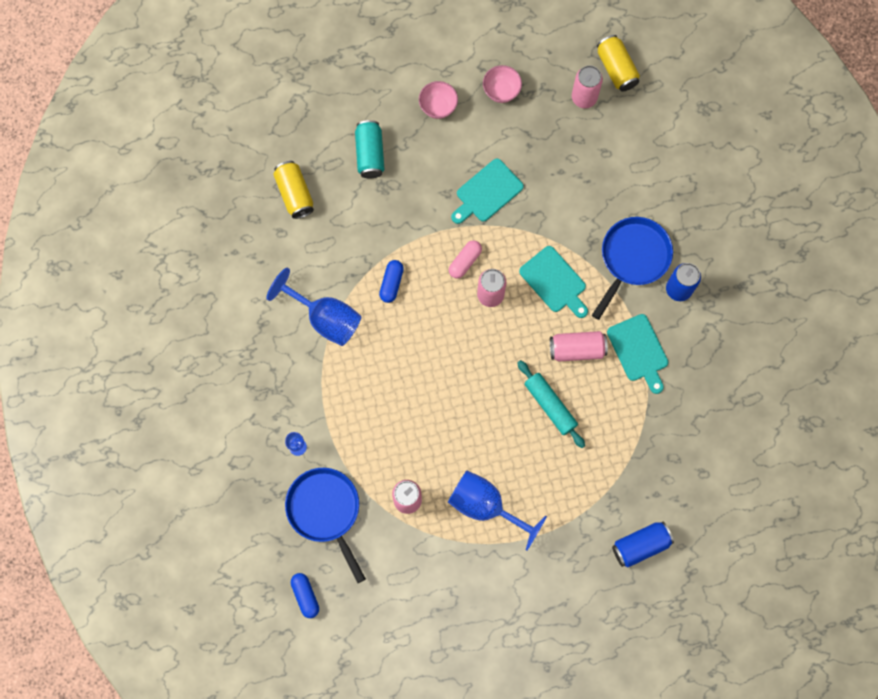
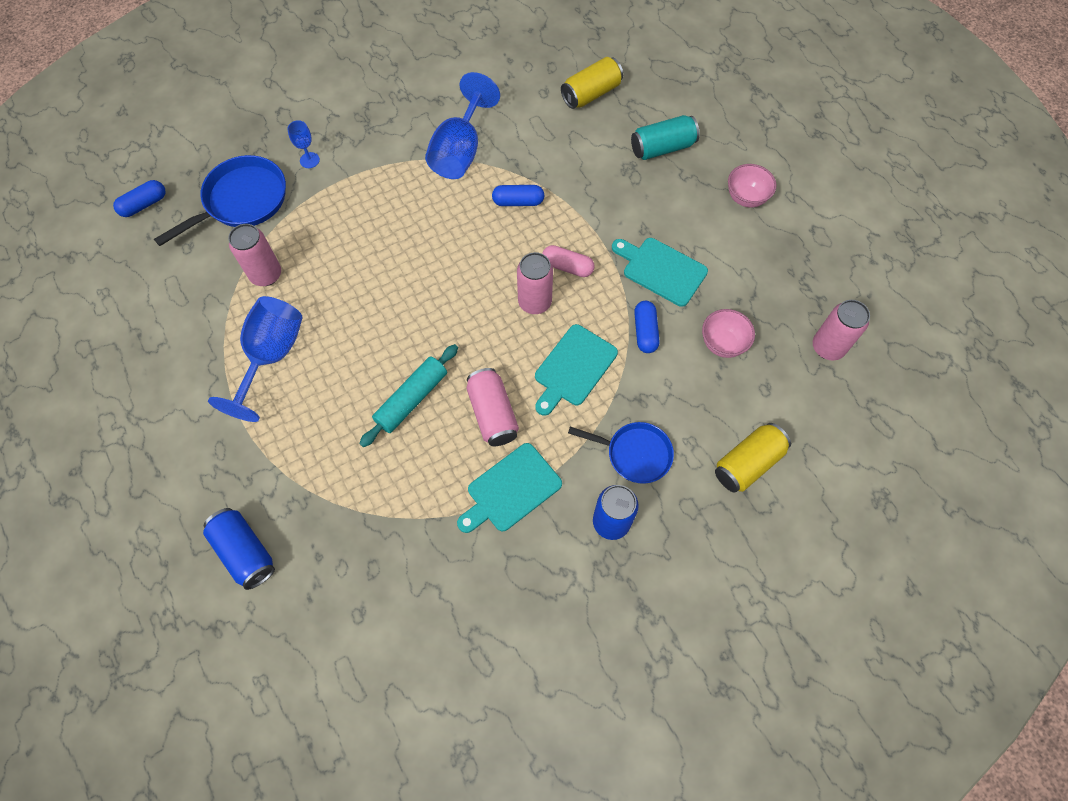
camera: 75 degrees right, 10 degrees down
pink bowl [483,65,522,103] -> pink bowl moved to [702,309,755,358]
blue pan [592,217,673,320] -> blue pan [568,422,674,484], size x0.67
yellow can [597,35,640,92] -> yellow can moved to [715,423,791,493]
none -> blue capsule [634,301,660,353]

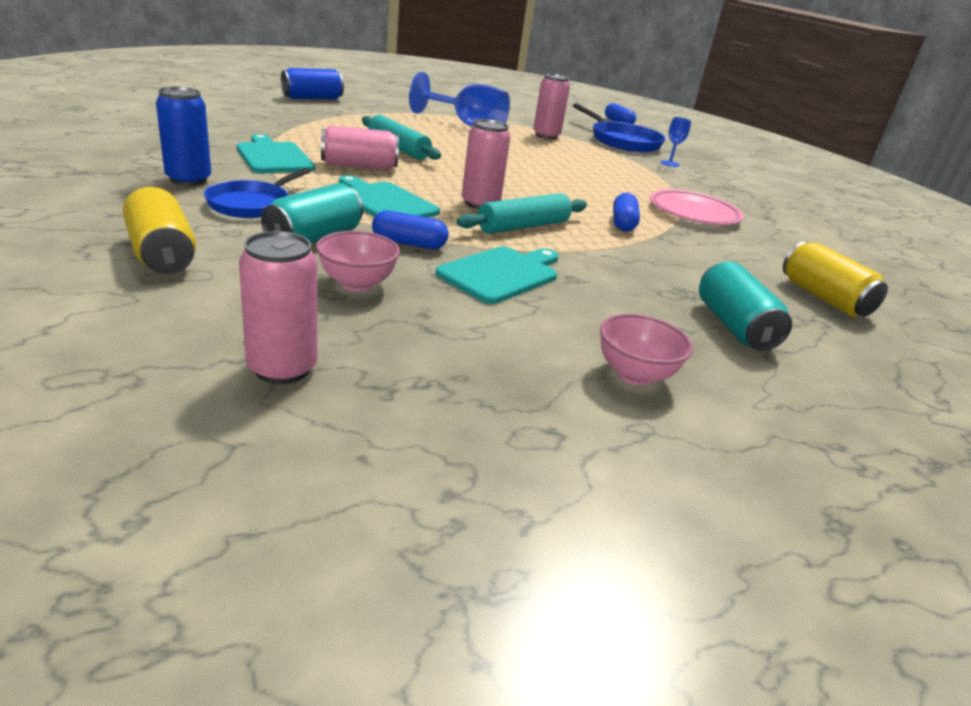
camera: 95 degrees right, 35 degrees down
blue goblet [425,72,500,179] -> pink plate [650,189,744,225]
pink capsule [542,245,595,277] -> turquoise rolling pin [457,193,587,234]
none -> turquoise can [261,183,363,243]

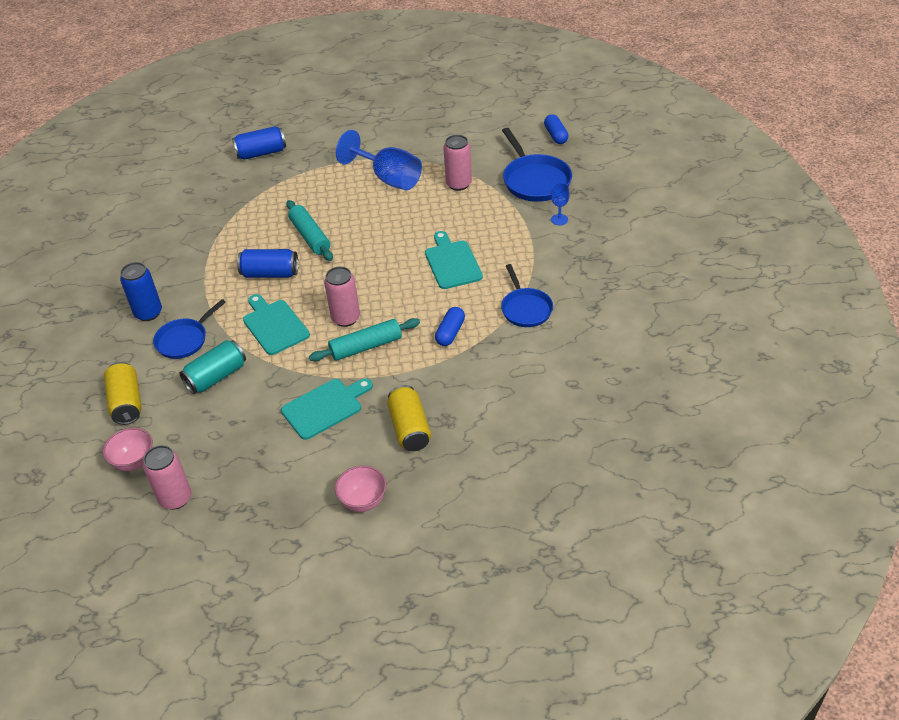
camera: 20 degrees right, 15 degrees up
turquoise cutting board [237,134,315,173] -> turquoise cutting board moved to [425,231,483,289]
pink bowl [316,231,400,292] -> pink bowl moved to [103,428,153,471]
pink can [321,126,399,170] -> blue can [237,249,298,278]
blue capsule [372,210,449,249] -> none
pink plate [650,189,744,225] -> blue pan [501,264,553,327]
turquoise can [699,261,792,351] -> none
yellow can [783,241,888,317] -> yellow can moved to [387,385,431,451]

